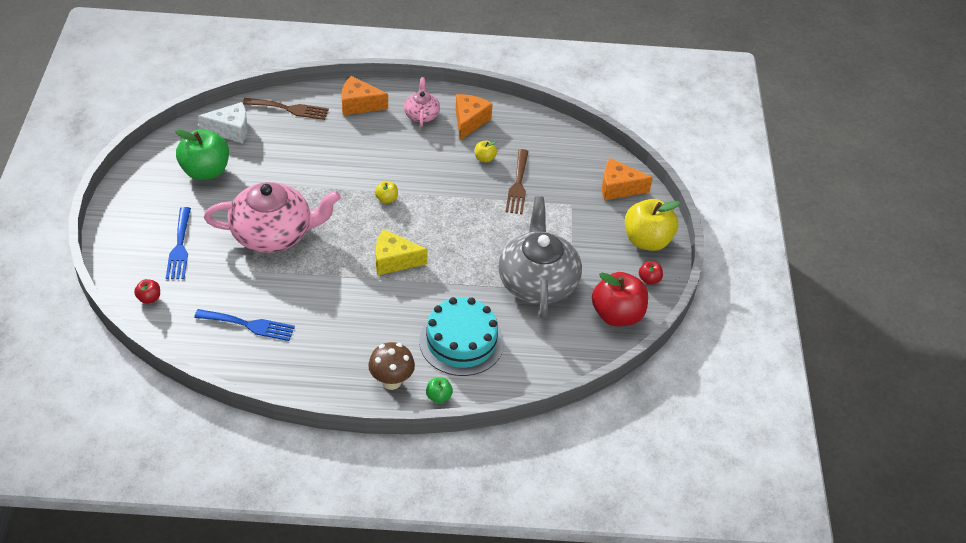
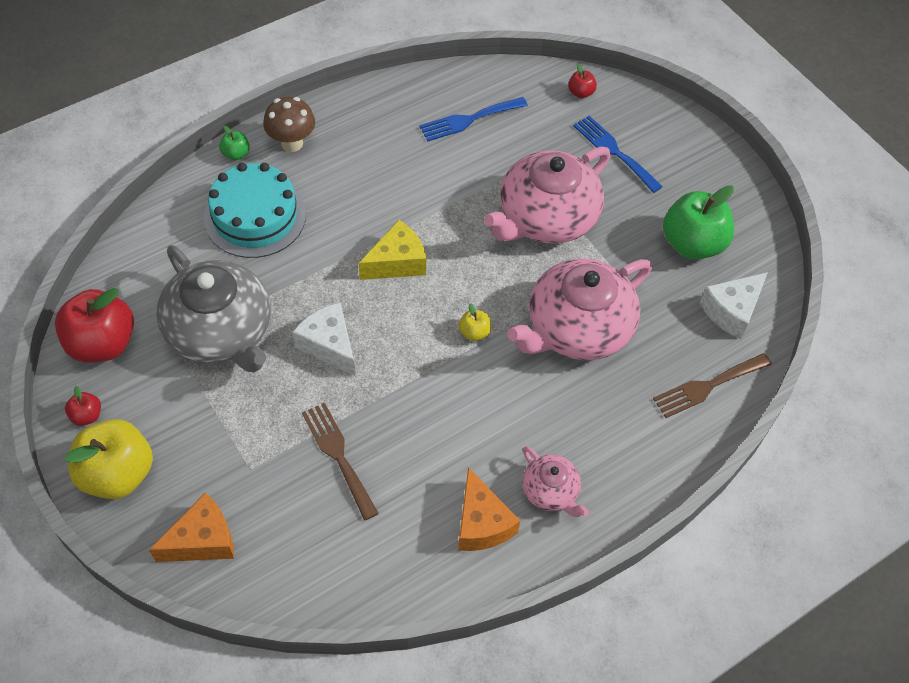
camera: 145 degrees right, 10 degrees up
orange cheese [342,76,388,115] -> none
yellow apple [475,141,497,162] -> none
none -> white cheese [293,302,355,376]
none -> pink teapot [507,259,652,360]

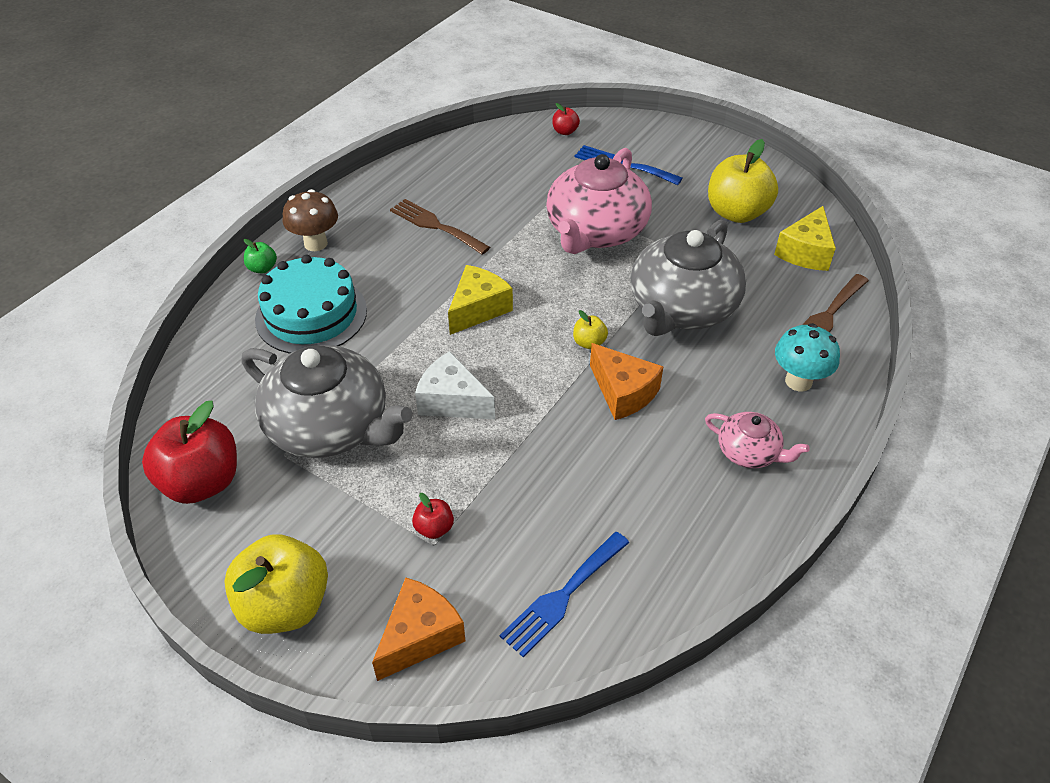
camera: 20 degrees left, 10 degrees down
red apple [65,386,101,426] -> red apple moved to [412,493,454,539]
brown fork [302,402,379,521] -> brown fork moved to [390,199,490,255]
blue fork [419,97,528,141] -> blue fork moved to [500,532,629,657]
orange cheese [458,467,520,551] -> orange cheese moved to [590,343,664,420]
pink teapot [507,259,652,360] -> grey teapot [630,220,746,336]
green apple [663,185,734,260] -> yellow apple [708,139,778,223]
white cheese [700,272,768,339] -> yellow cheese [774,206,836,271]
none -> turquoise mushroom [775,323,840,392]

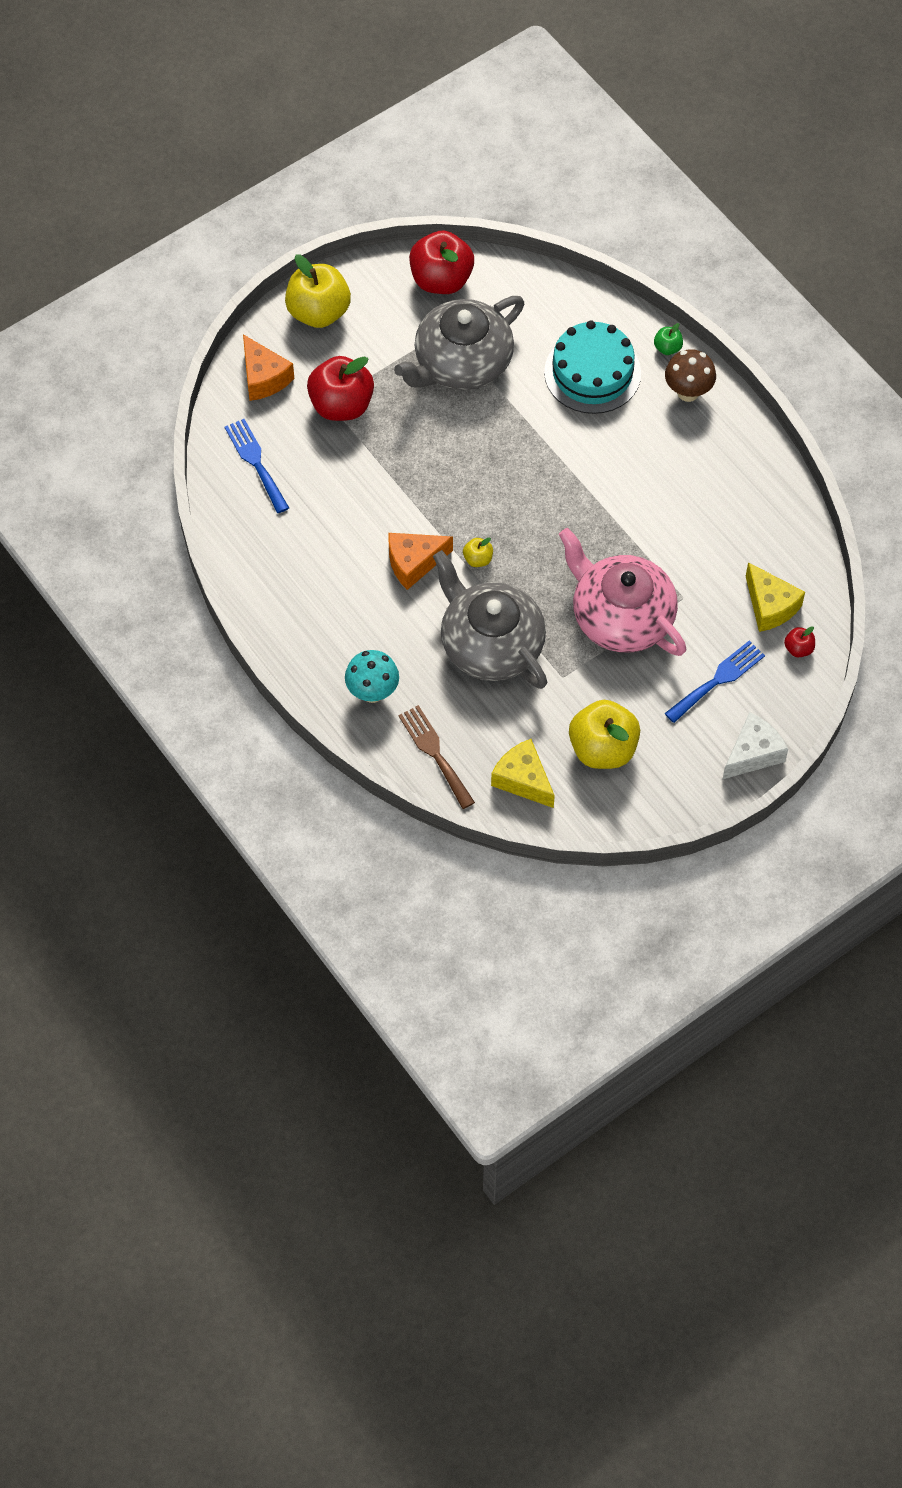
camera: 110 degrees right, 15 degrees up
brown fork [390,199,490,255] -> none
red apple [412,493,454,539] -> red apple [307,356,374,421], size x2.24
white cheese [415,351,495,419] -> white cheese moved to [722,712,788,780]
yellow cheese [448,265,513,335] -> yellow cheese moved to [746,562,805,632]
pink teapot [705,412,810,468] -> none

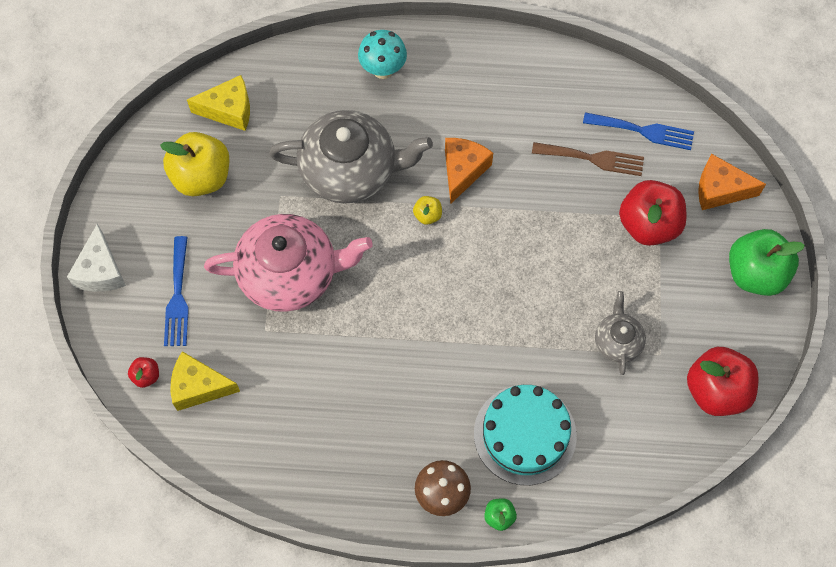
camera: 130 degrees right, 5 degrees up
yellow apple [285,254,351,328] -> green apple [729,229,805,296]
grey teapot [394,296,524,390] -> grey teapot [595,291,646,375], size x0.49
brown fork [398,705,475,809] -> brown fork moved to [532,142,644,176]

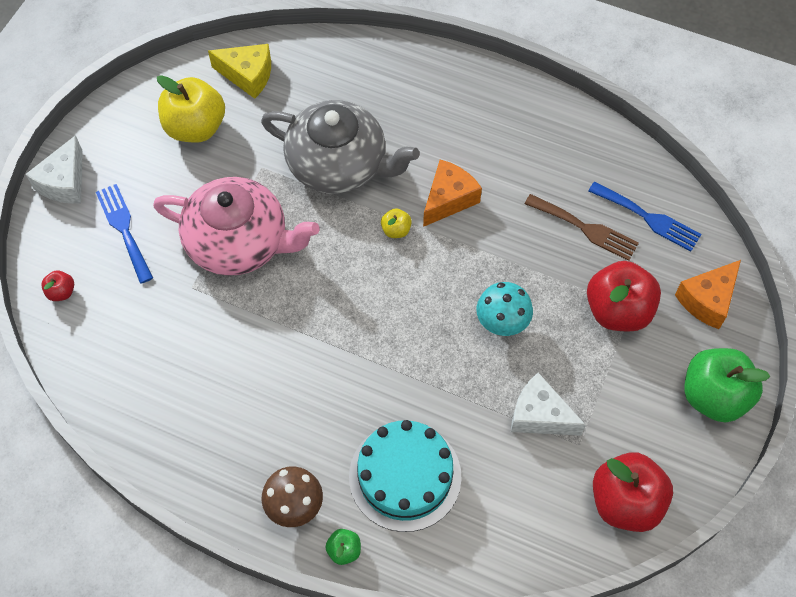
camera: 20 degrees right, 5 degrees down
blue fork [164,236,189,346] -> blue fork turned 135 degrees clockwise [96,184,153,284]
yellow cheese [171,351,240,411] -> none
turquoise mushroom [358,30,407,79] -> turquoise mushroom moved to [477,282,533,336]
grey teapot [595,291,646,375] -> white cheese [511,373,586,436]
orange cheese [698,154,766,210] -> orange cheese turned 75 degrees counterclockwise [675,260,741,329]

